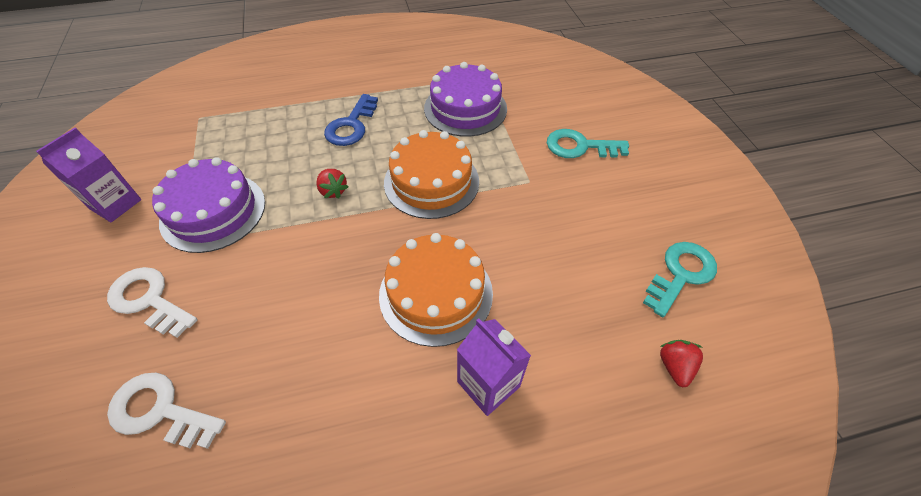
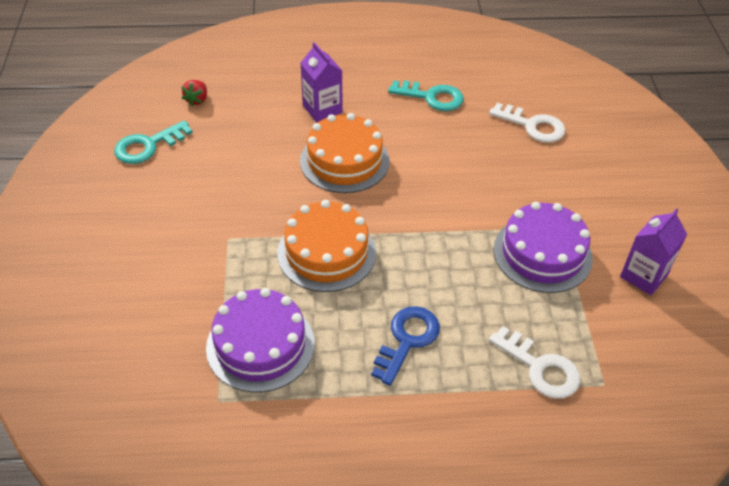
camera: 170 degrees left, 5 degrees down
white key [107,267,198,338] -> white key moved to [489,326,580,399]
red strawberry [316,169,349,198] -> none
turquoise key [547,129,629,158] -> turquoise key moved to [388,80,464,111]

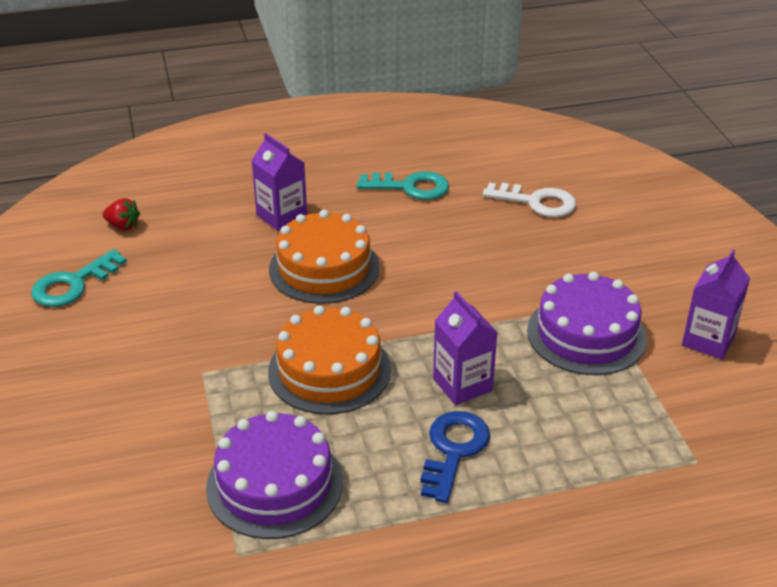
camera: 10 degrees left, 10 degrees down
red strawberry [181,80,207,107] -> red strawberry turned 75 degrees counterclockwise [103,198,140,230]
white key [489,326,580,399] -> none
none -> purple carton [433,291,498,405]

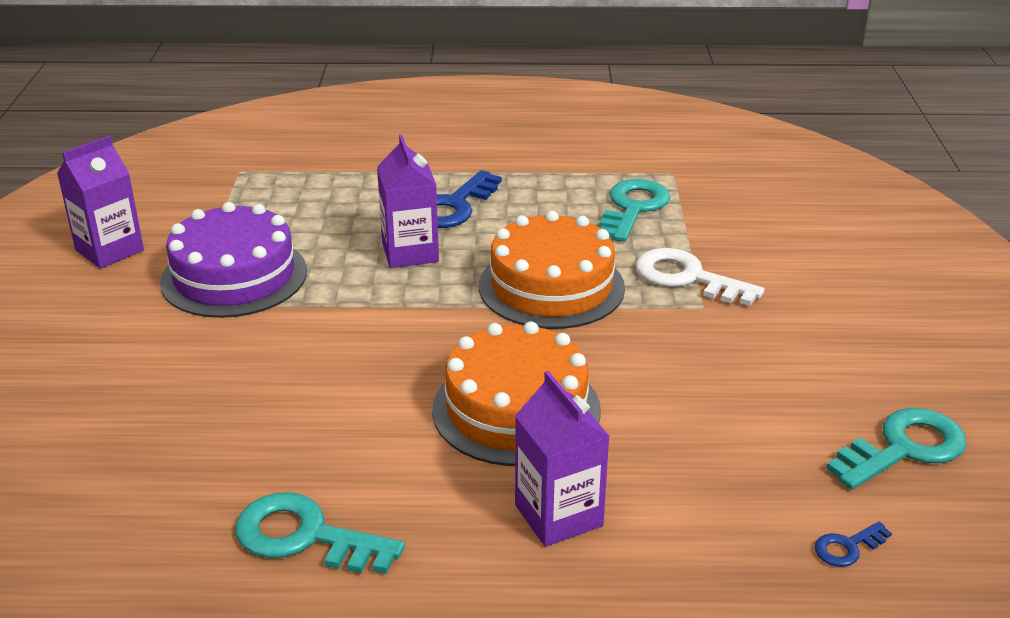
camera: 165 degrees left, 5 degrees down
red strawberry [103,198,140,230] -> blue key [815,522,892,567]
purple cake [206,411,343,539] -> turquoise key [599,179,670,242]
white key [482,183,576,217] -> white key moved to [636,248,764,306]

